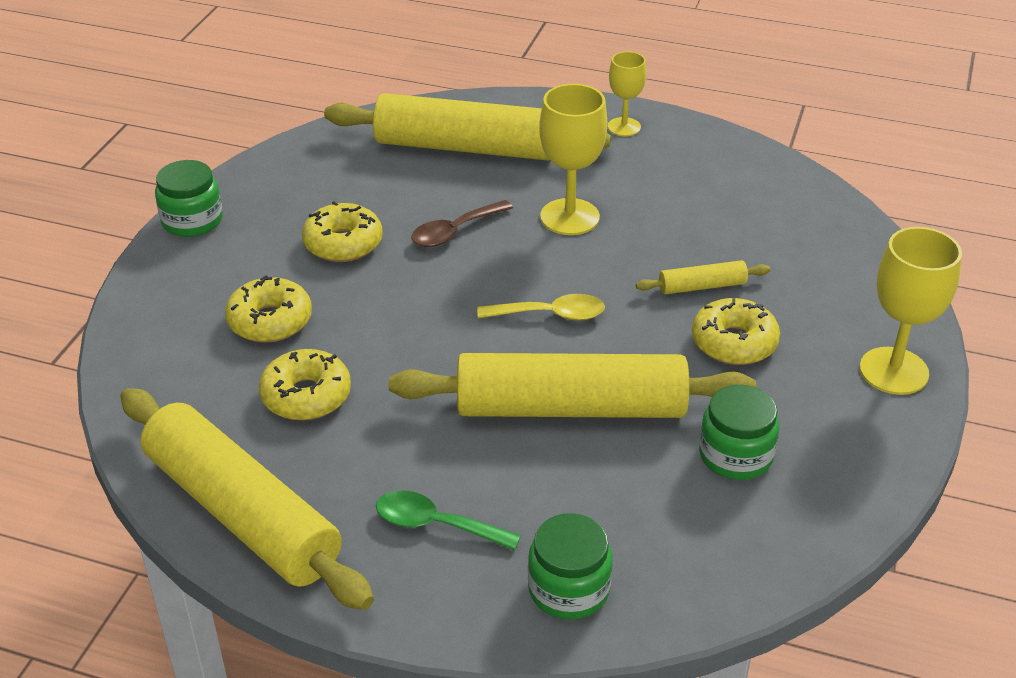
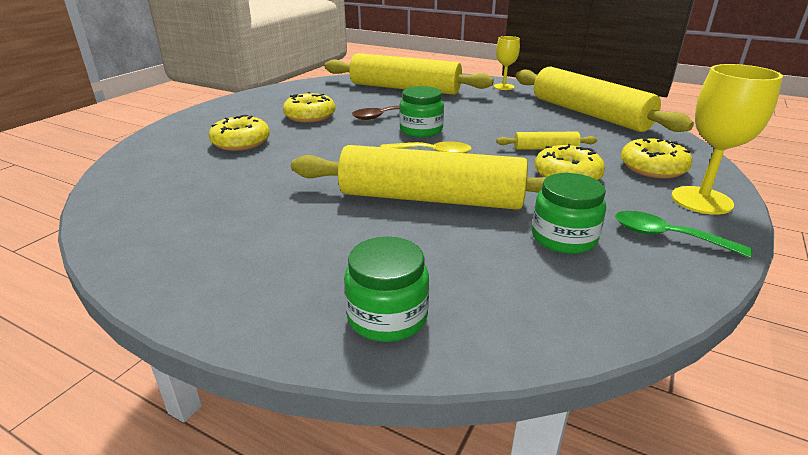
camera: 10 degrees right, 10 degrees down
yellow rolling pin [120,388,374,610] -> yellow rolling pin moved to [516,67,694,132]
green jar [155,160,223,237] -> green jar moved to [399,86,444,137]
yellow donut [259,349,351,420] -> yellow donut moved to [621,138,693,178]
green spoon [376,491,521,551] -> green spoon moved to [615,211,752,258]
yellow goblet [539,84,607,235] -> none

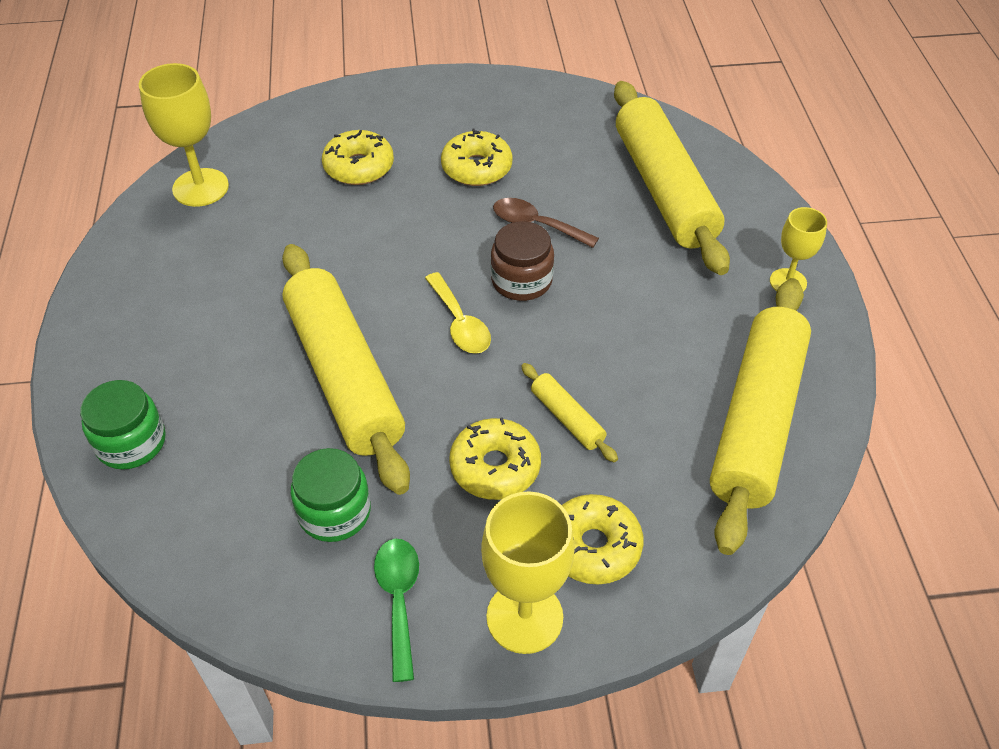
camera: 55 degrees right, 20 degrees up
green jar [399,86,444,137] -> brown jar [491,221,554,301]
none -> yellow goblet [139,63,229,207]

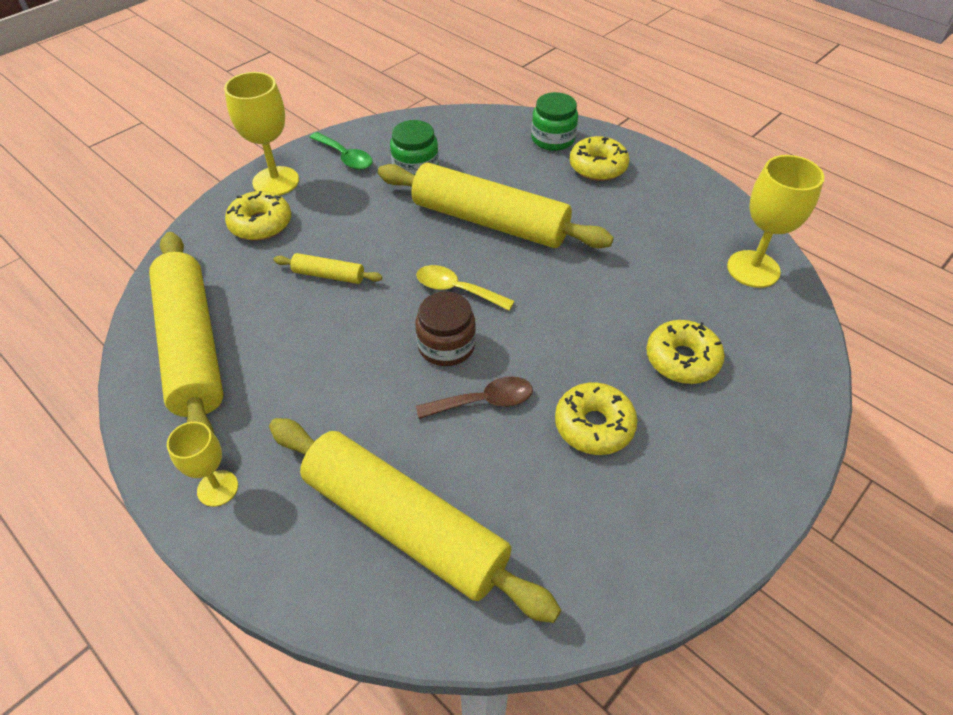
camera: 140 degrees right, 0 degrees up
yellow donut [449,417,541,500] -> yellow donut moved to [569,136,630,181]

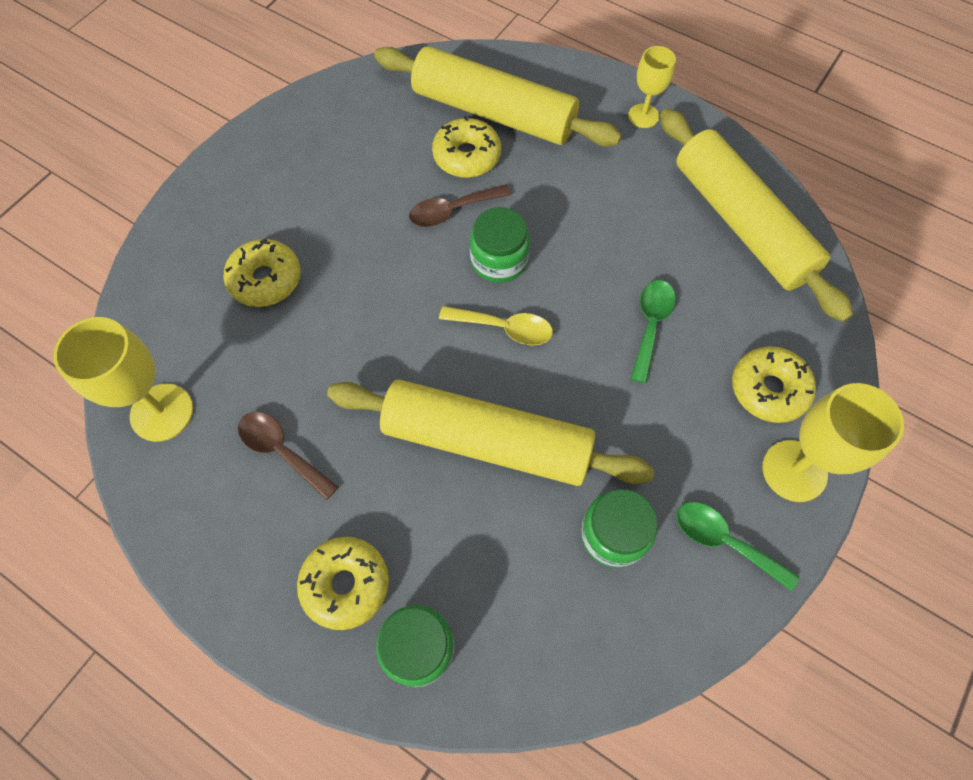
camera: 170 degrees right, 15 degrees up
yellow rolling pin [273,253,382,284] -> green spoon [631,280,676,384]
brown jar [415,292,476,366] -> green jar [470,207,530,283]
yellow donut [555,382,637,455] -> yellow donut moved to [432,116,501,178]
none -> brown spoon [238,412,338,500]

